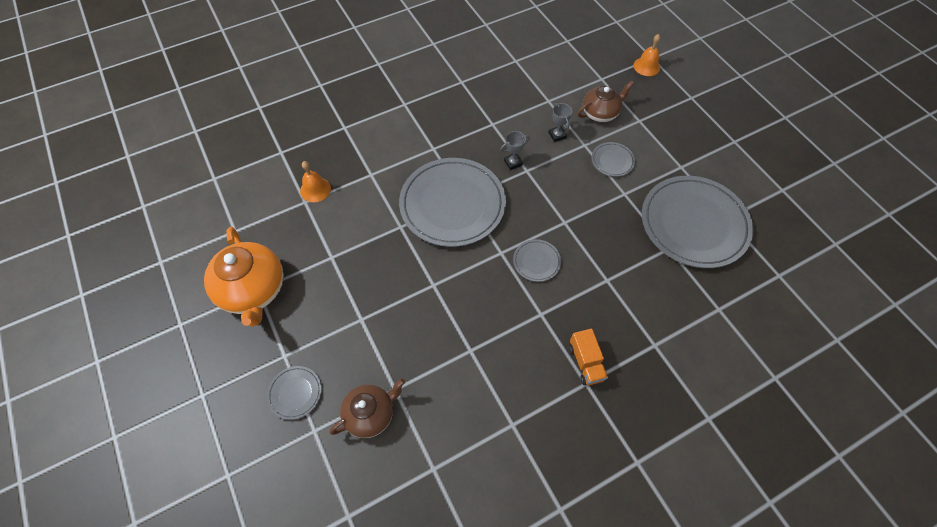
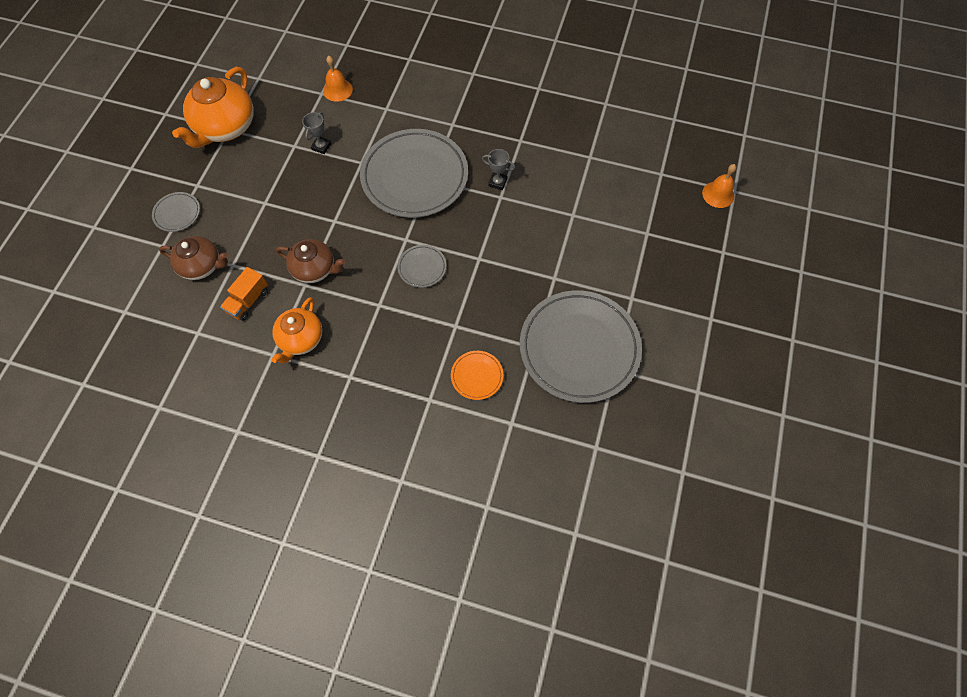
camera: 45 degrees right, 5 degrees up
grey trophy [548,103,572,142] -> grey trophy moved to [302,112,331,154]
orange truck [569,328,608,385] -> orange truck moved to [220,267,268,321]
brown teapot [577,80,634,122] -> brown teapot moved to [276,239,346,283]
grey plate [592,142,635,177] -> none
none -> orange teapot [271,297,322,363]
none -> orange plate [451,351,503,400]

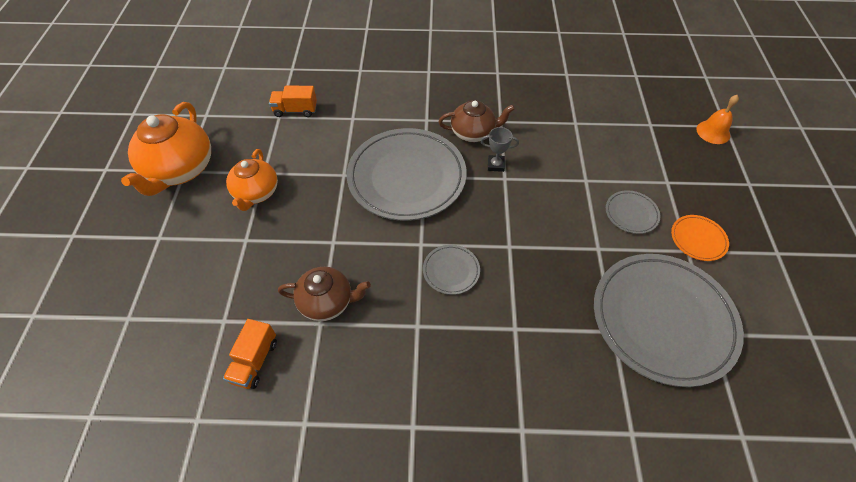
camera: 15 degrees left, 10 degrees down
grey plate [152,192,200,232] -> grey plate moved to [606,190,660,234]
brown teapot [159,236,228,280] -> brown teapot moved to [438,100,515,142]
orange teapot [271,297,322,363] -> orange teapot moved to [226,149,278,211]
grey trophy [302,112,331,154] -> none
orange bell [323,56,353,102] -> orange truck [269,86,317,117]
orange plate [451,351,503,400] -> orange plate moved to [671,215,729,261]

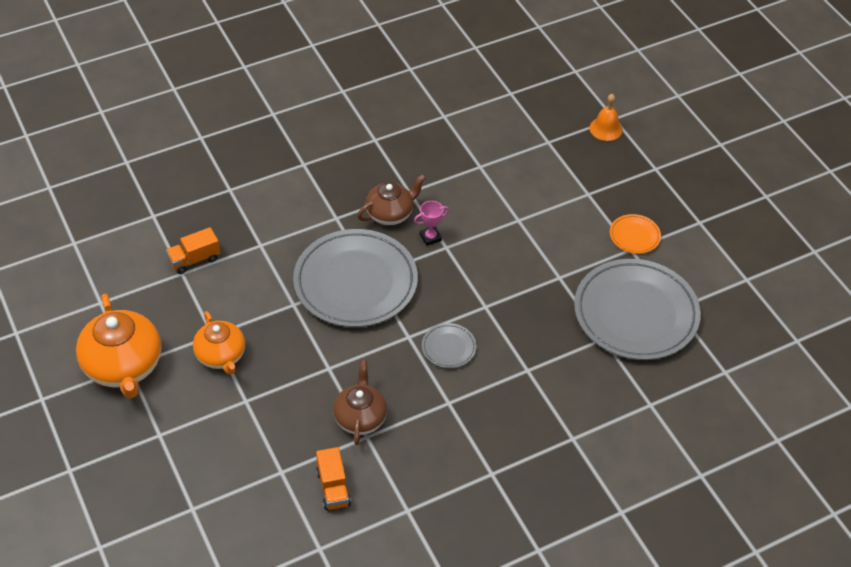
camera: 30 degrees left, 5 degrees down
brown teapot [278,267,371,321] -> brown teapot turned 60 degrees counterclockwise [333,360,387,445]
grey trophy [481,127,519,172] -> pink trophy [414,201,449,246]
grey plate [606,190,660,234] -> none

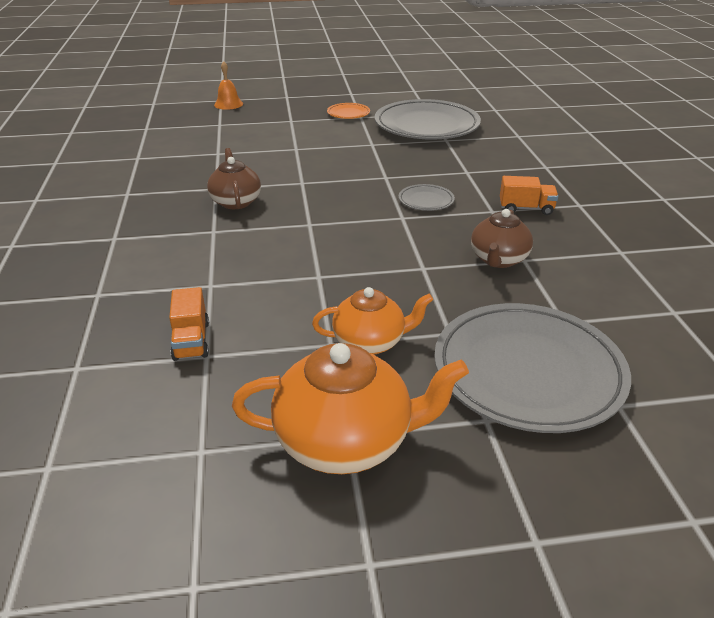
camera: 70 degrees left, 15 degrees down
grey plate [293,229,418,327] -> grey plate moved to [434,303,631,433]
orange truck [316,447,351,510] -> orange truck moved to [500,176,558,215]
brown teapot [333,360,387,445] -> brown teapot turned 90 degrees counterclockwise [471,209,533,268]
pink trophy [414,201,449,246] -> none

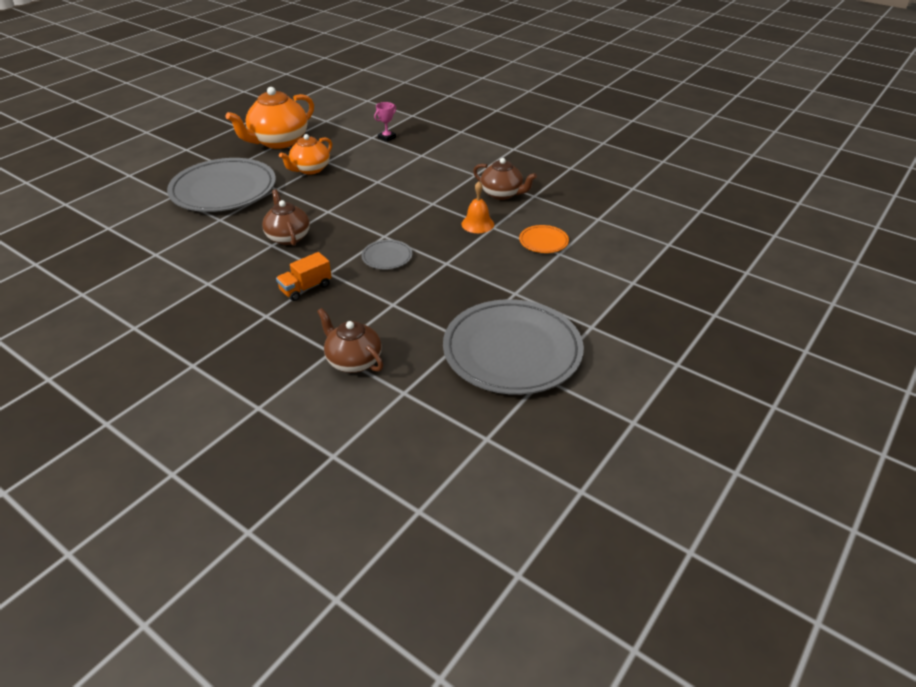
camera: 135 degrees right, 5 degrees up
orange truck [169,287,209,361] -> pink trophy [374,102,396,142]
orange bell [214,61,243,110] -> orange bell moved to [461,181,494,233]
orange plate [327,103,370,119] -> orange plate moved to [519,225,569,253]
none -> brown teapot [317,308,383,373]

